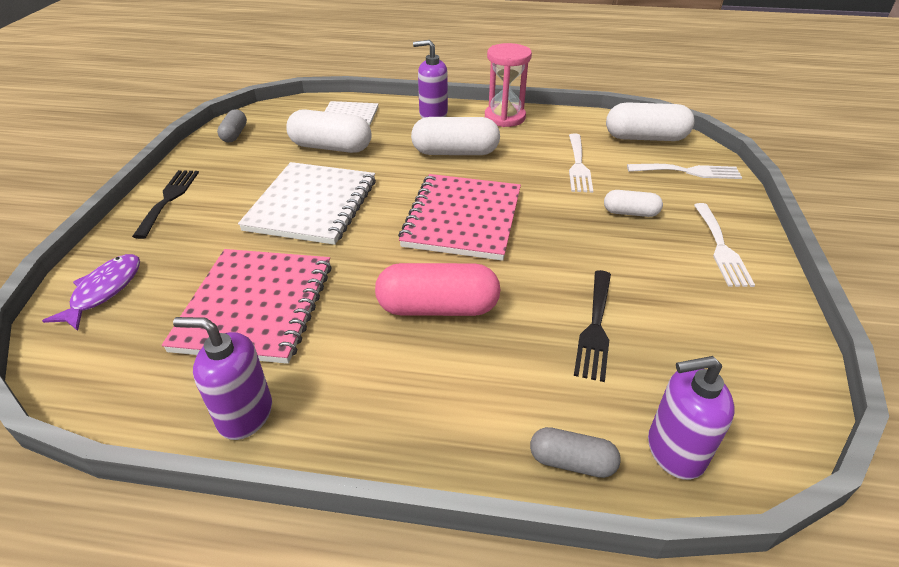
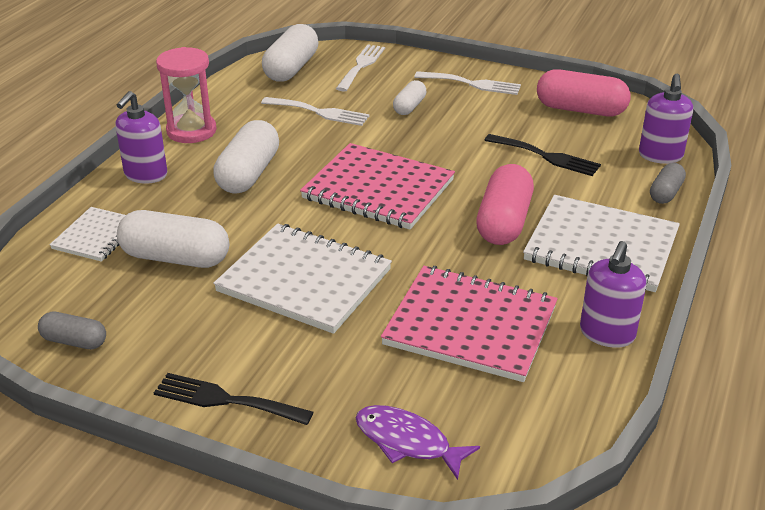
camera: 75 degrees left, 5 degrees down
white capsule [286,109,372,153] -> white capsule turned 75 degrees clockwise [117,210,229,268]
none -> white notebook [523,195,680,292]
none -> pink capsule [537,69,631,116]

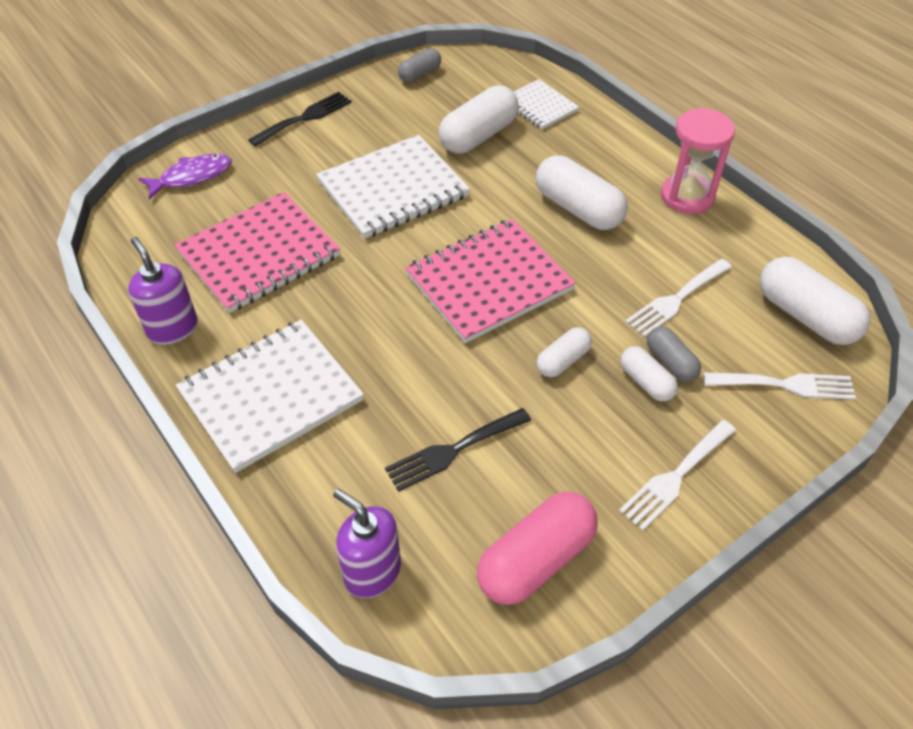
camera: 120 degrees right, 15 degrees up
purple soap dispenser [115,91,168,184] -> none
white fork [336,44,385,91] -> white fork turned 45 degrees counterclockwise [703,372,856,400]
pink capsule [476,164,534,245] -> none
grey capsule [650,163,686,204] -> grey capsule moved to [647,326,701,382]
none -> white capsule [537,327,592,377]

